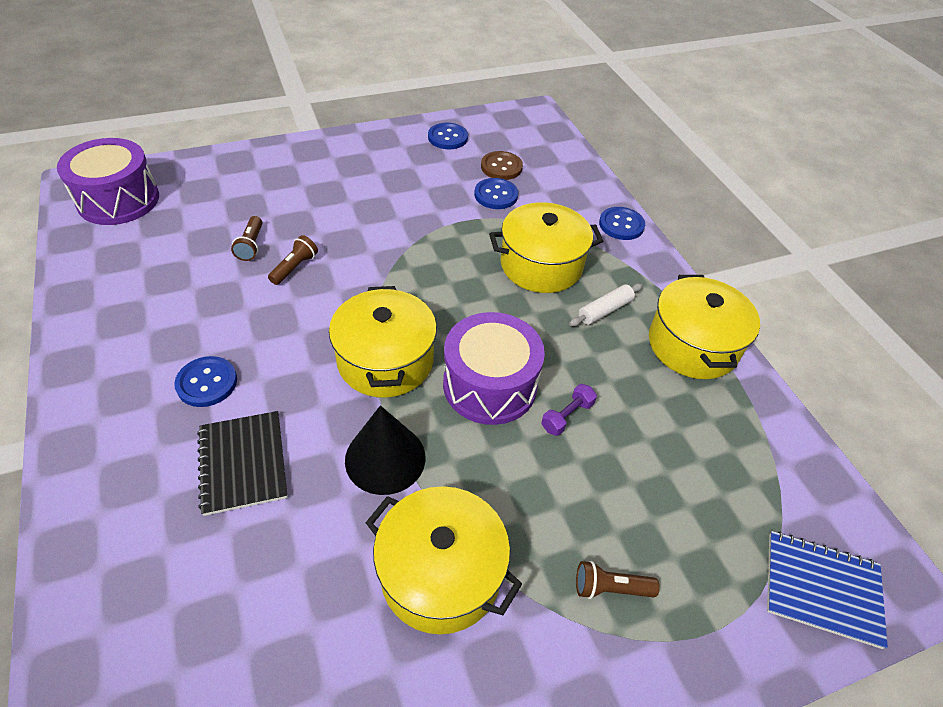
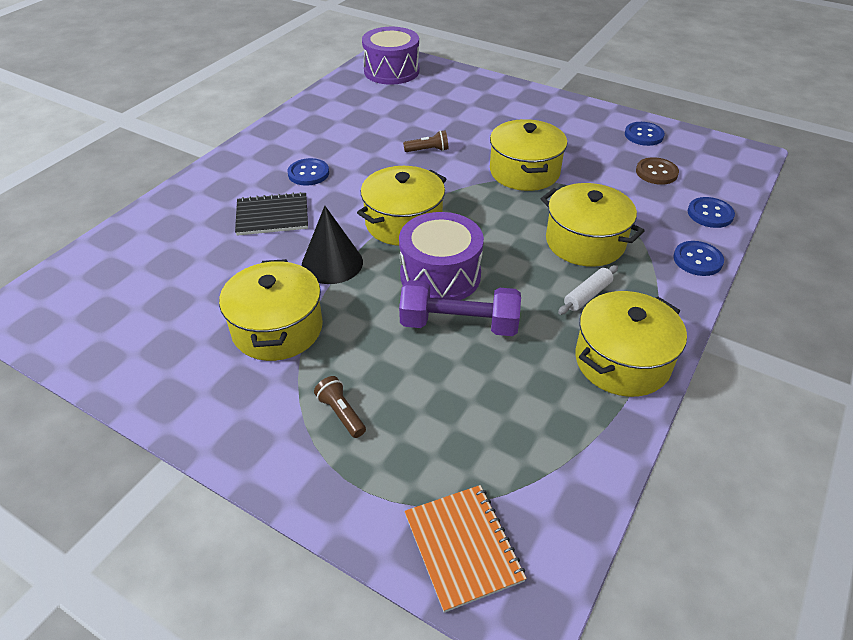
camera: 55 degrees right, 5 degrees down
black notebook [197,411,288,516] -> black notebook turned 45 degrees clockwise [235,192,308,236]
brown flashlight [231,216,262,261] -> none
blue button [474,178,518,209] -> blue button moved to [688,197,735,228]
purple dumbbell [541,384,597,436] -> purple dumbbell [399,280,521,336], size x2.12
white rolling pin [569,283,643,326] -> white rolling pin turned 60 degrees counterclockwise [558,265,618,315]
blue notebook [767,531,888,649] -> orange notebook [405,485,527,613]
none -> yellow pot [490,119,567,191]

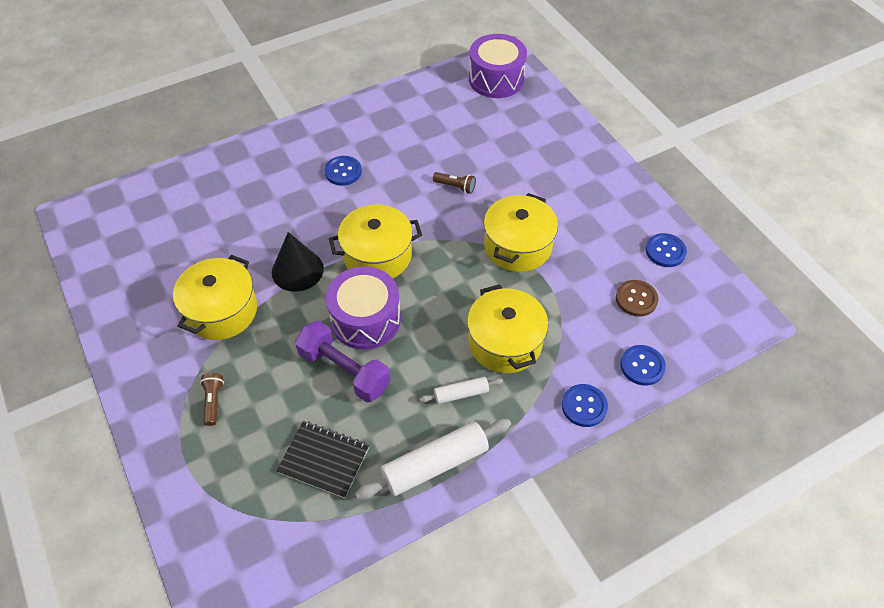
camera: 30 degrees right, 10 degrees up
black notebook [235,192,308,236] -> black notebook moved to [276,421,369,498]
orange notebook [405,485,527,613] -> none
yellow pot [575,291,687,397] -> white rolling pin [355,419,511,500]

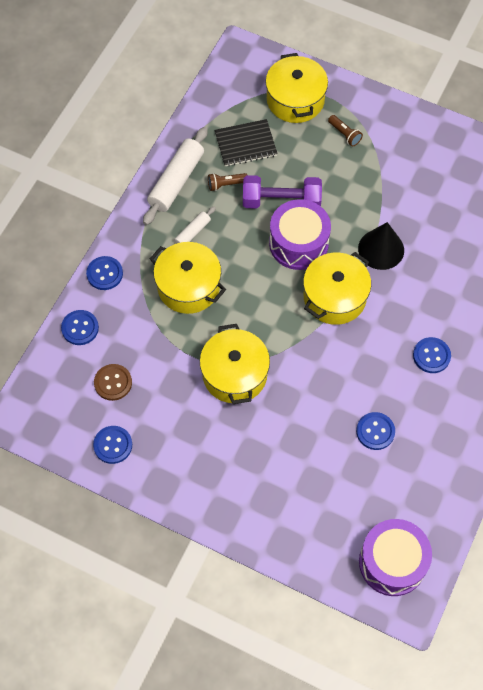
camera: 145 degrees right, 10 degrees up
yellow pot [173,255,257,340] -> yellow pot moved to [265,53,328,123]
brown flashlight [433,172,476,194] -> brown flashlight moved to [208,173,247,191]
none -> blue button [356,412,395,450]

